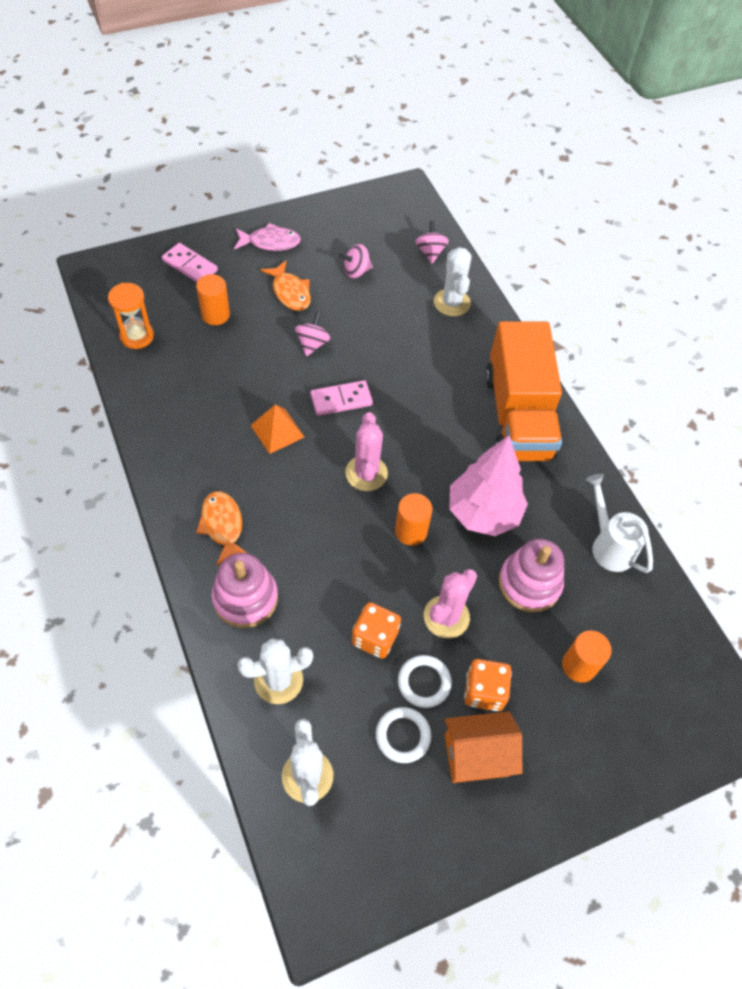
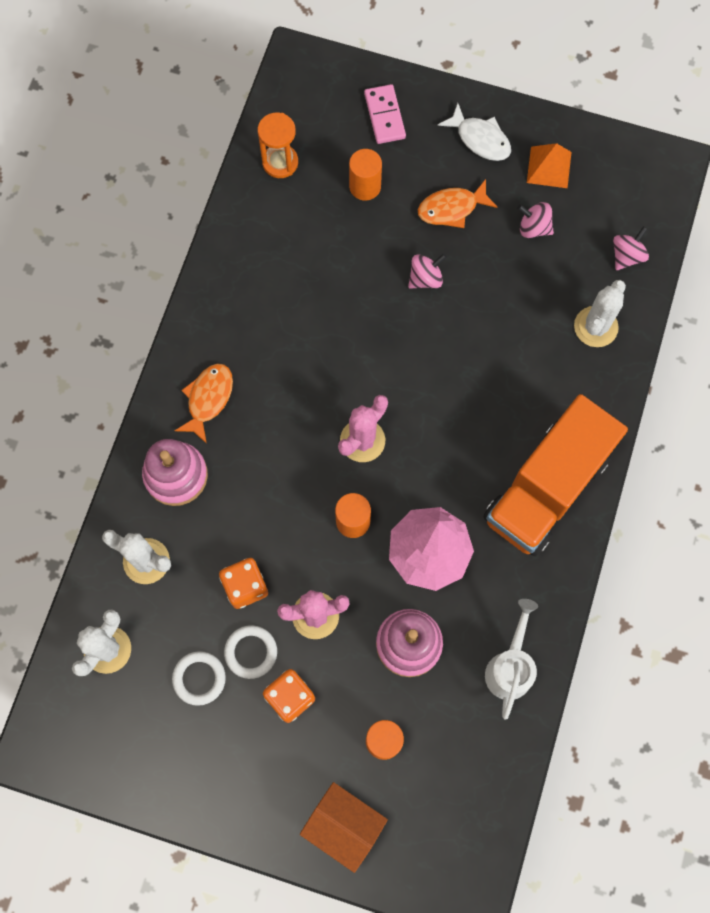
camera: 45 degrees right, 15 degrees up
pink fish [234,223,301,251] -> white fish [438,103,511,161]
orange pyramid [251,404,304,454] -> orange pyramid moved to [527,143,572,188]
orange fish [261,261,311,311] -> orange fish turned 60 degrees clockwise [418,179,498,228]
pink domino [310,380,373,416] -> none
orange house [445,711,522,783] -> orange house moved to [300,782,388,873]

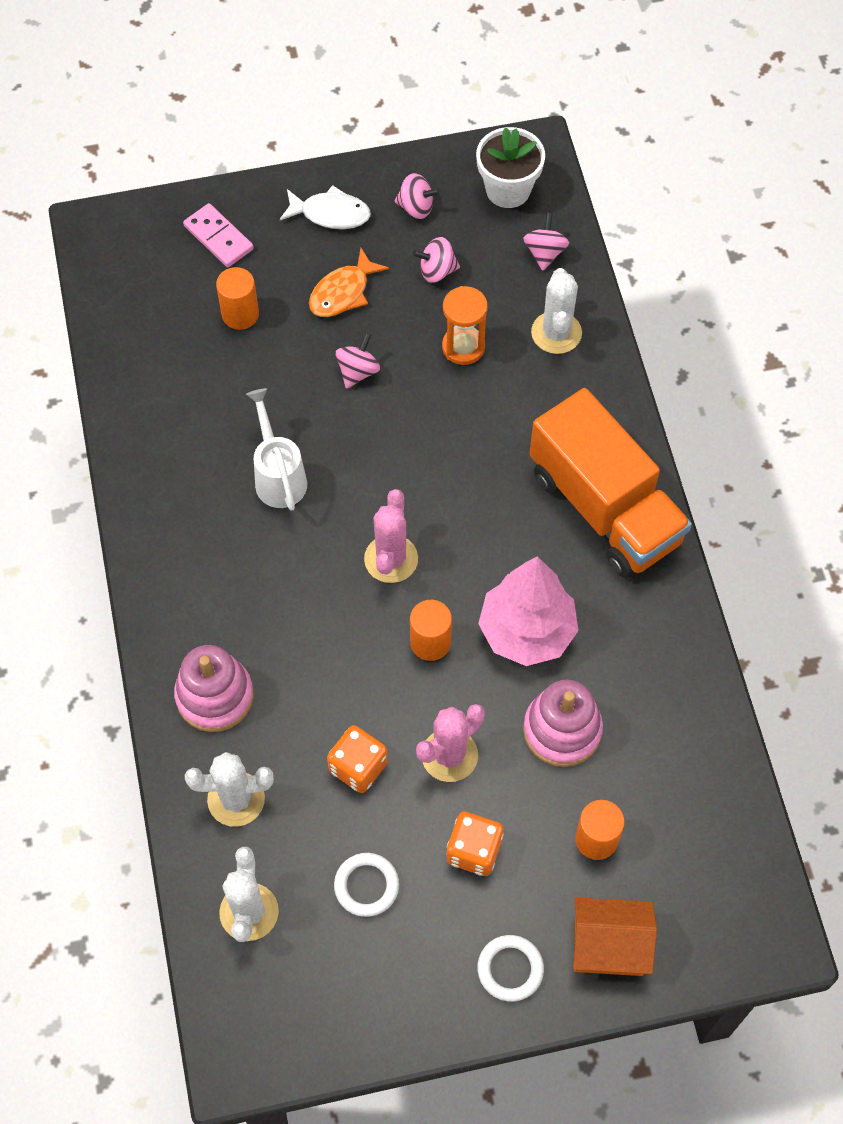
camera: 30 degrees left, 10 degrees down
orange fish [175,363,233,444] -> none
white ring [224,625,277,679] -> white ring moved to [477,935,544,1002]
orange hourglass [258,112,298,178] -> orange hourglass moved to [442,286,488,365]
orange truck [484,394,628,556] -> orange truck turned 45 degrees counterclockwise [530,388,692,578]
white watering can [485,599,538,720] -> white watering can moved to [246,388,307,511]
orange pyramid [527,143,572,188] -> pink spinning top [395,173,440,219]
none -> white flower pot [476,127,545,208]

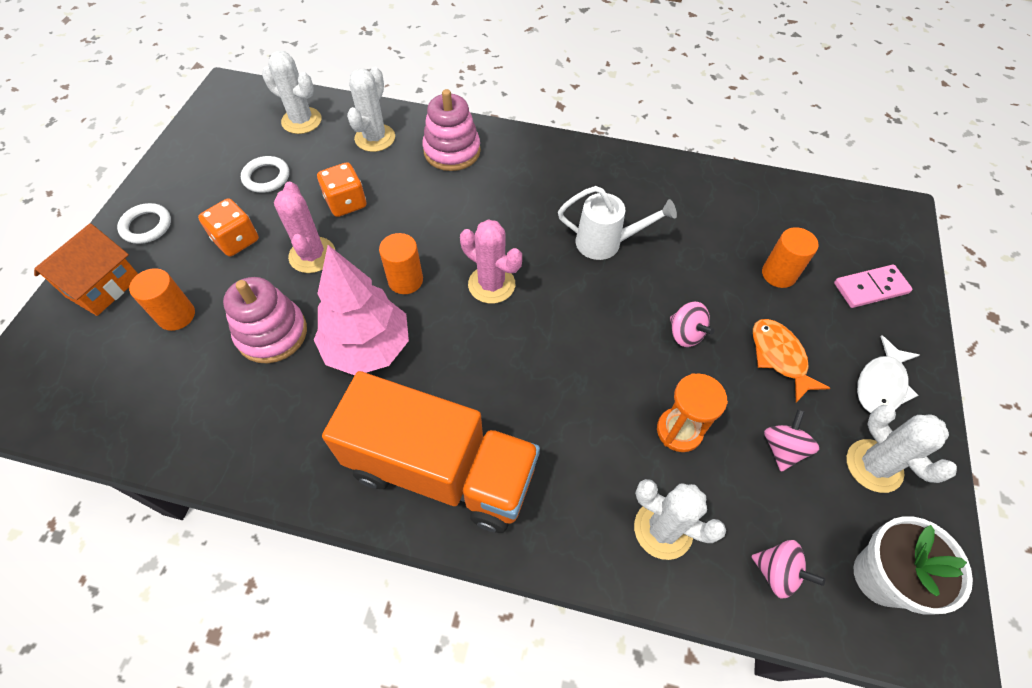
camera: 115 degrees right, 5 degrees down
pink spinning top [395,173,440,219] -> white cactus [846,405,957,493]
orange truck [530,388,692,578] -> orange truck turned 150 degrees counterclockwise [322,371,540,533]

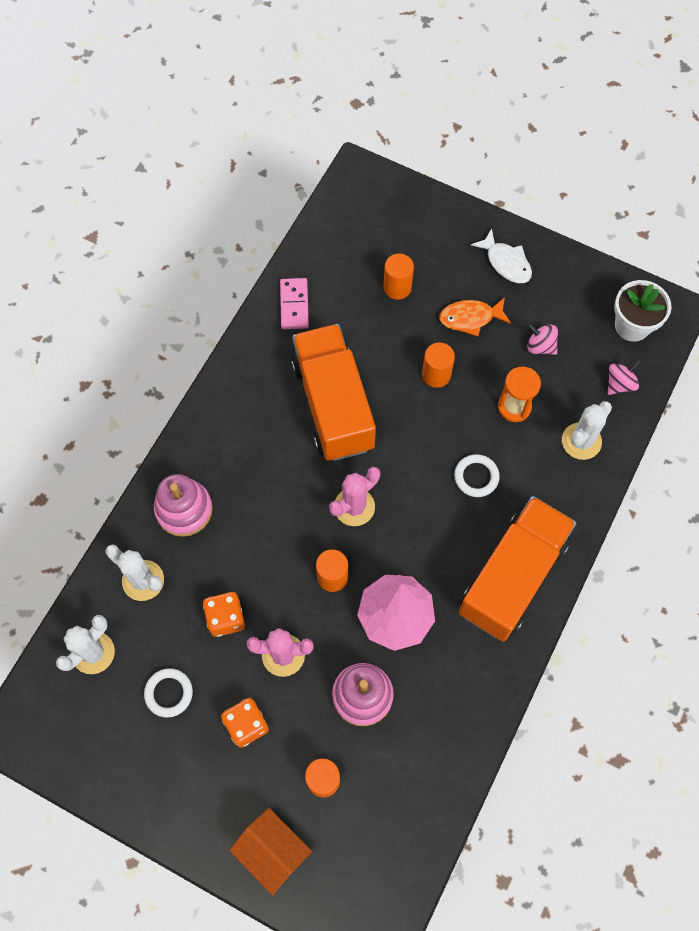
camera: 75 degrees left, 10 degrees up
white ring [117,203,171,244] -> white ring moved to [454,454,500,497]
white watering can [558,186,677,260] -> orange truck [291,324,376,461]
pink spinning top [670,302,714,347] -> orange cylinder [422,343,455,388]
pink domino [834,265,912,308] -> pink domino moved to [280,278,309,329]
white cactus [846,405,957,493] -> none

